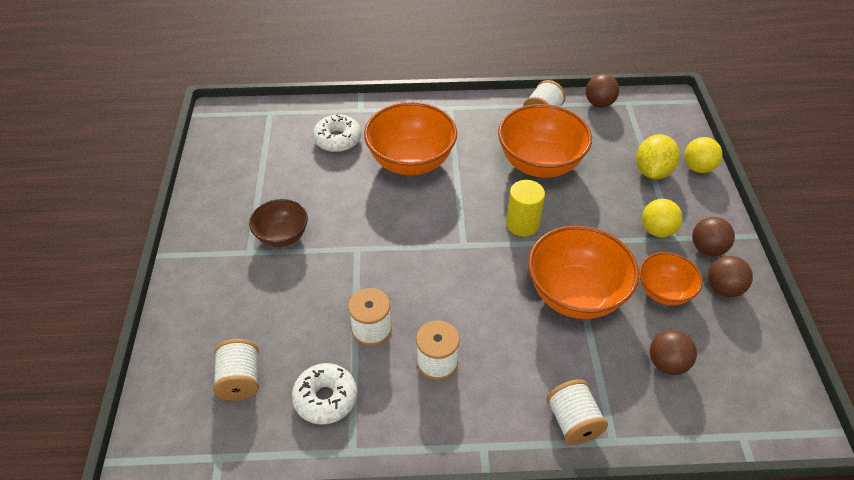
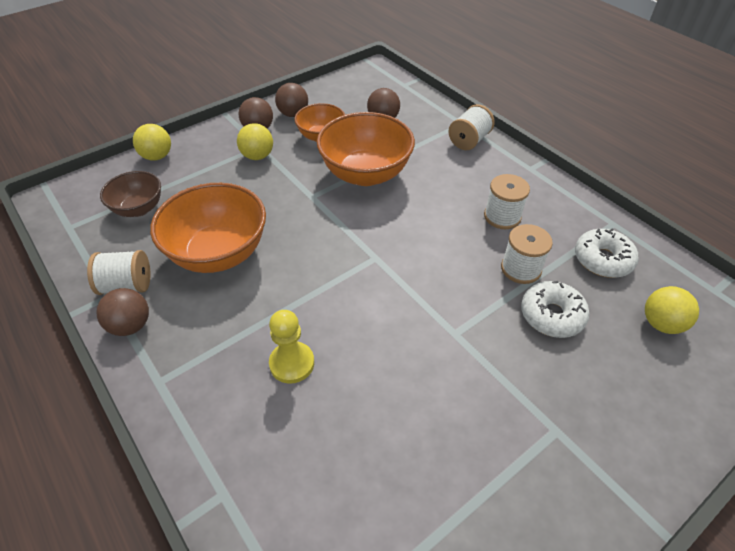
camera: 125 degrees left, 0 degrees up
white spool [213,339,259,401] -> yellow ball [645,286,699,334]
brown bowl [249,199,308,247] -> brown bowl moved to [100,171,161,217]
white donut [313,115,362,152] -> white donut moved to [521,281,589,338]
orange bowl [364,102,457,175] -> yellow pawn [269,310,314,384]
yellow cylinder [506,180,545,237] -> none
brown ball [586,74,619,108] -> brown ball moved to [97,288,149,336]
yellow lemon [636,134,680,179] -> none

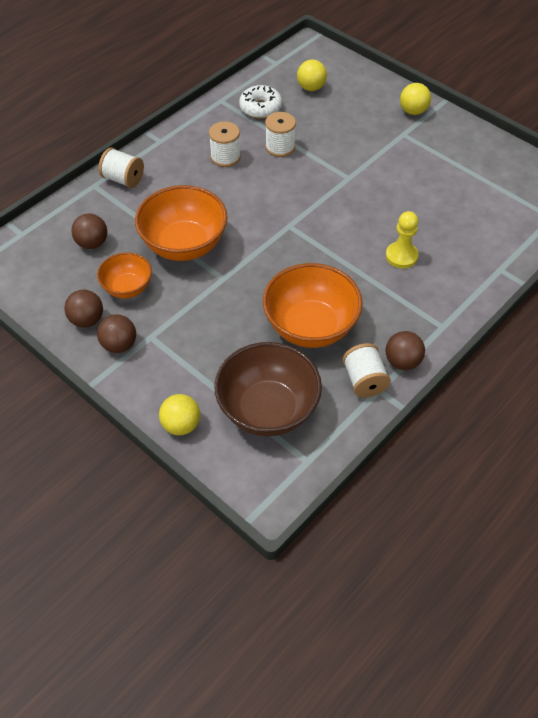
camera: 100 degrees left, 5 degrees up
brown bowl [100,171,161,217] -> brown bowl [214,342,322,436], size x1.73
yellow ball [237,123,273,160] -> yellow ball moved to [400,83,431,115]
white donut [521,281,589,338] -> none

